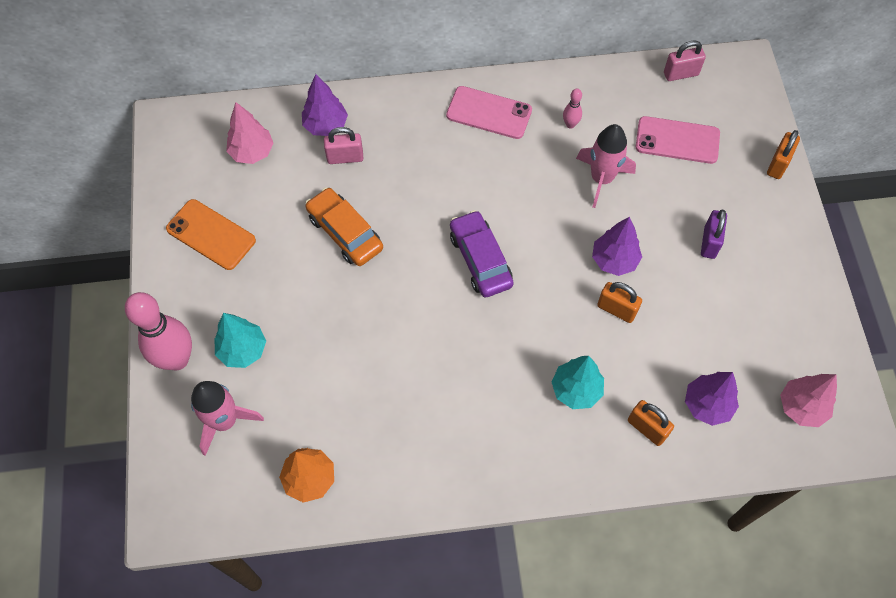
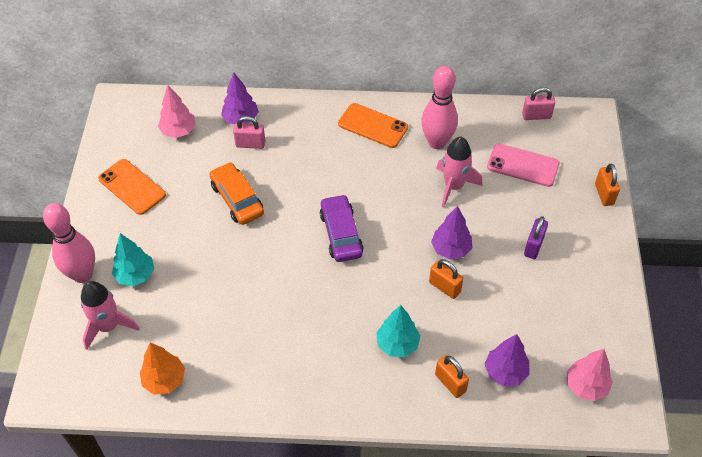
camera: 10 degrees right, 10 degrees down
pink phone [446,86,532,139] -> orange phone [338,103,408,148]
pink bowling pin [563,89,582,128] -> pink bowling pin [421,66,458,149], size x2.28
orange padlock [767,130,800,179] -> orange padlock turned 45 degrees counterclockwise [595,164,620,206]

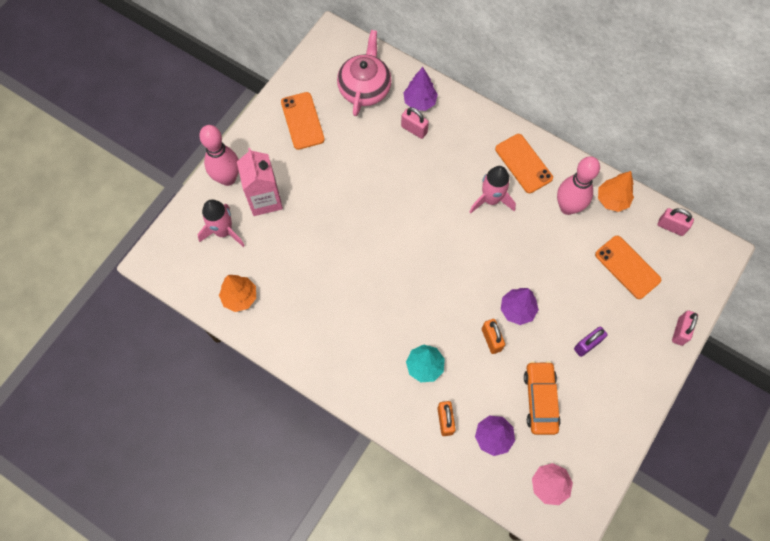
camera: 30 degrees right, 15 degrees up
turquoise tree [112,233,154,286] -> pink carton [237,148,283,216]
pink tree [158,85,196,138] -> pink teapot [337,30,392,116]
orange car [209,162,264,225] -> orange car moved to [524,361,561,435]
purple car [320,194,363,262] -> none
pink rocket [436,137,482,208] -> pink rocket moved to [470,166,516,213]
pink phone [487,143,560,187] -> orange phone [595,236,661,299]
orange padlock [595,164,620,206] -> pink padlock [672,310,698,346]
none -> orange tree [598,171,634,212]

